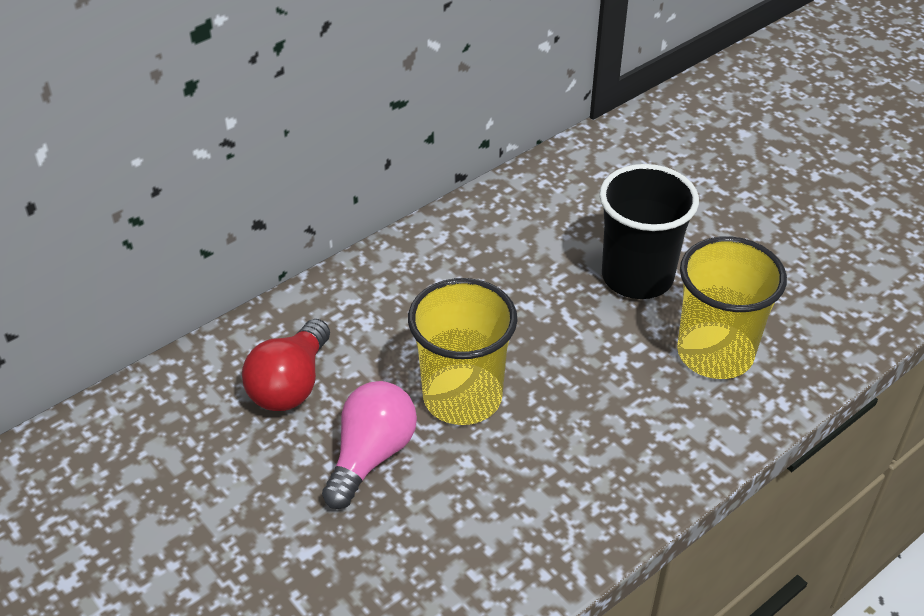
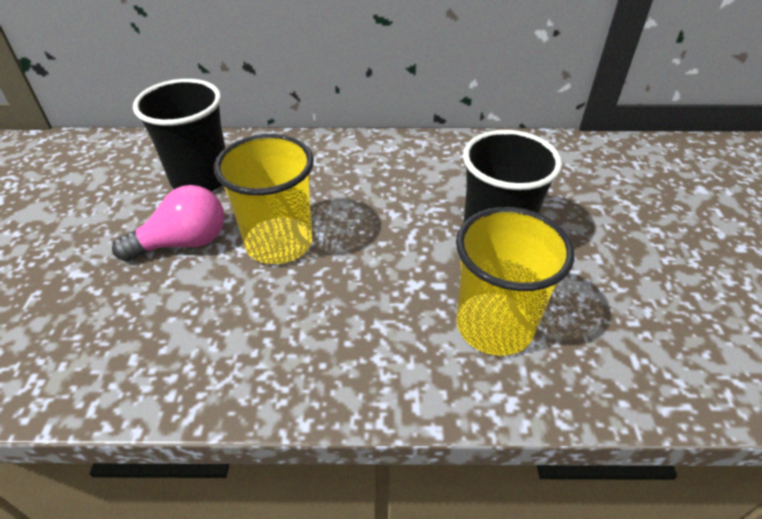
camera: 40 degrees right, 0 degrees up
red light bulb [242,319,330,411] -> black cup [133,79,225,191]

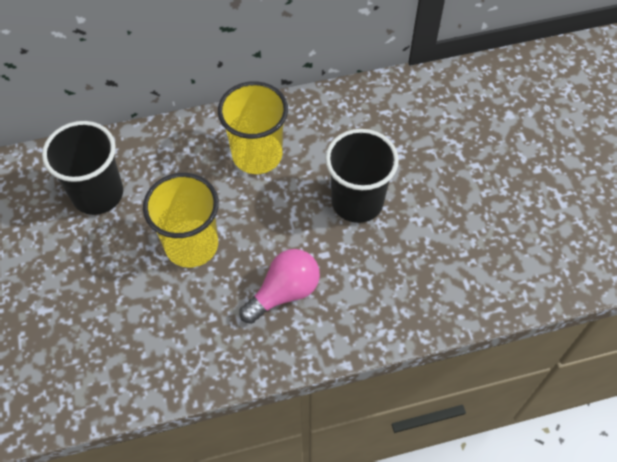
camera: 15 degrees left, 15 degrees up
pink light bulb [112,185,225,262] -> pink light bulb moved to [239,249,320,324]
yellow cup [456,207,574,356] -> yellow cup moved to [218,81,288,174]

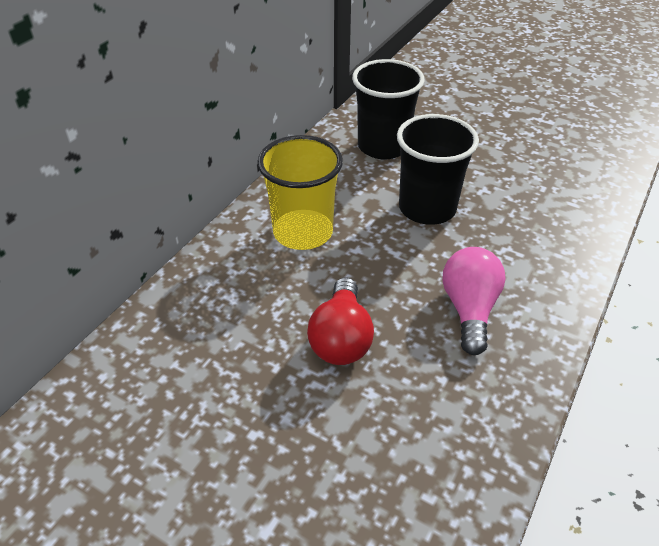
camera: 45 degrees left, 15 degrees down
black cup [42,121,123,215] -> black cup moved to [352,59,425,160]
yellow cup [143,173,219,268] -> red light bulb [307,277,374,365]

